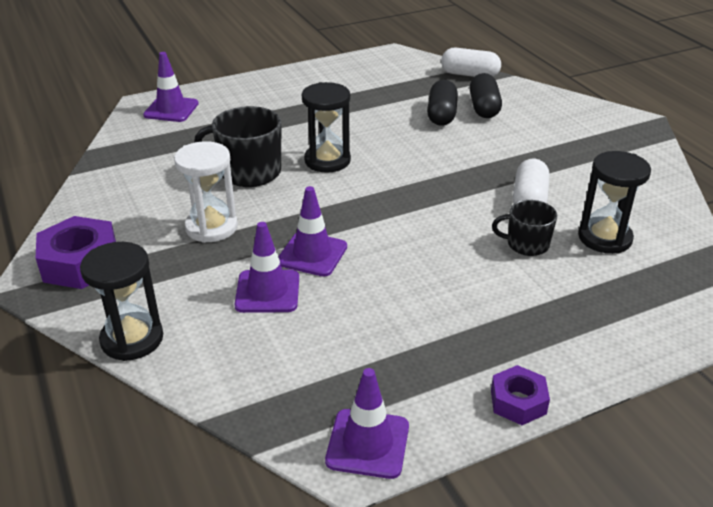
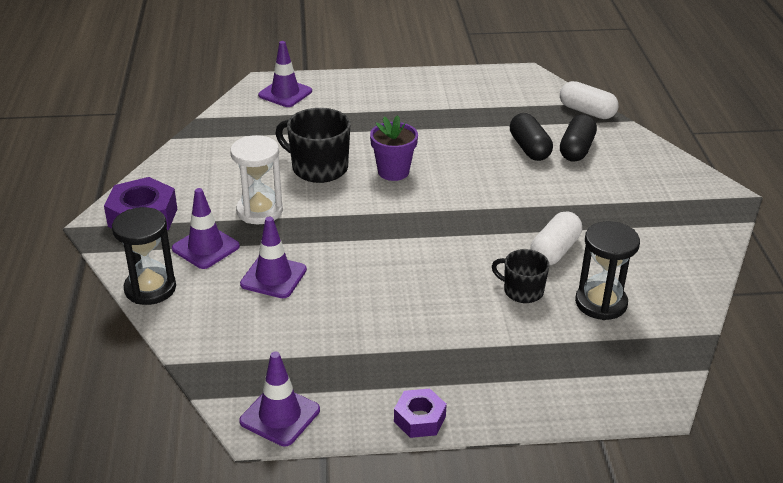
camera: 20 degrees right, 0 degrees up
purple traffic cone [278,186,347,277] -> purple traffic cone moved to [172,188,240,269]
black hourglass [302,82,351,173] -> purple flower pot [370,115,418,181]
black capsule [427,80,458,126] -> black capsule turned 45 degrees counterclockwise [510,113,553,161]

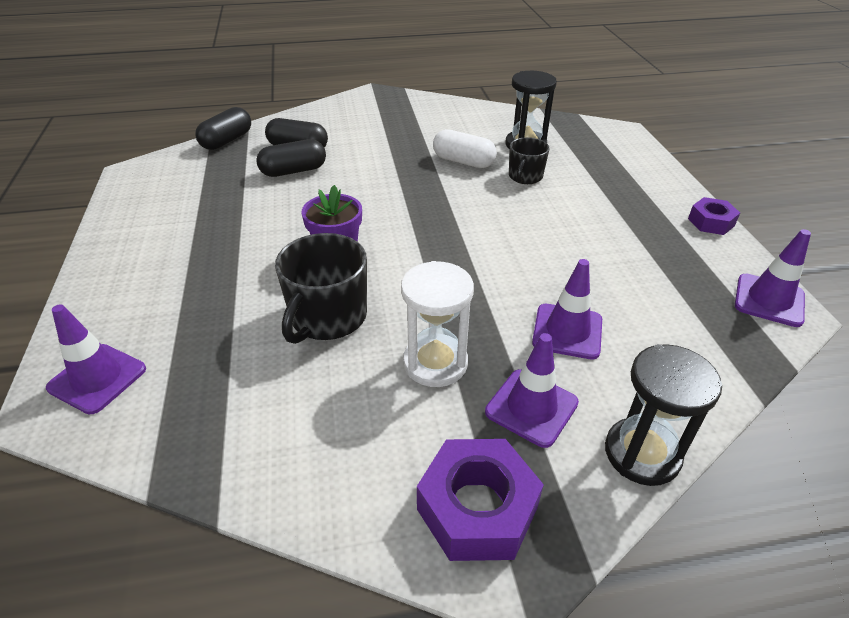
camera: 95 degrees left, 5 degrees up
white capsule [560,81,619,119] -> black capsule [195,107,251,150]

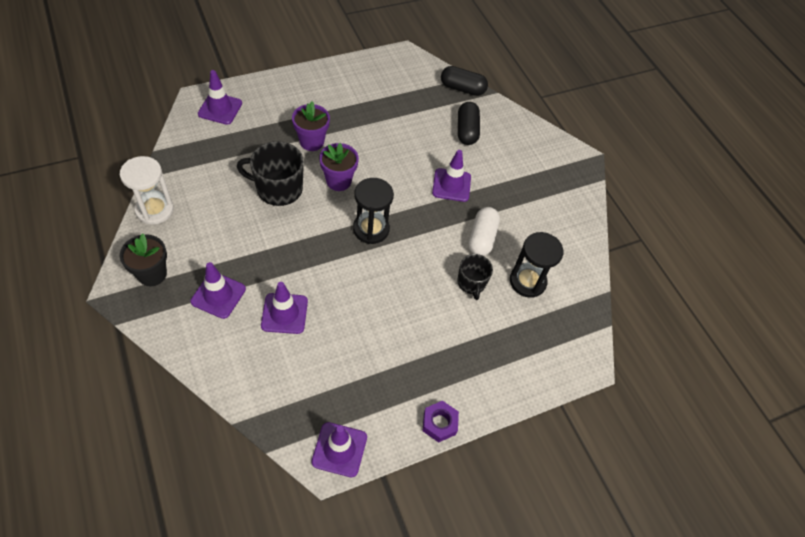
camera: 70 degrees right, 15 degrees up
black capsule [256,139,326,177] -> none
white hourglass [401,261,474,387] -> white hourglass moved to [120,156,174,225]
purple nut [417,439,544,561] -> black flower pot [120,233,167,286]
black mug [509,137,550,184] -> black mug turned 105 degrees counterclockwise [457,254,493,300]
black hourglass [605,344,722,486] -> black hourglass moved to [353,178,394,244]
none -> purple flower pot [292,102,330,151]
none -> purple traffic cone [432,150,471,202]

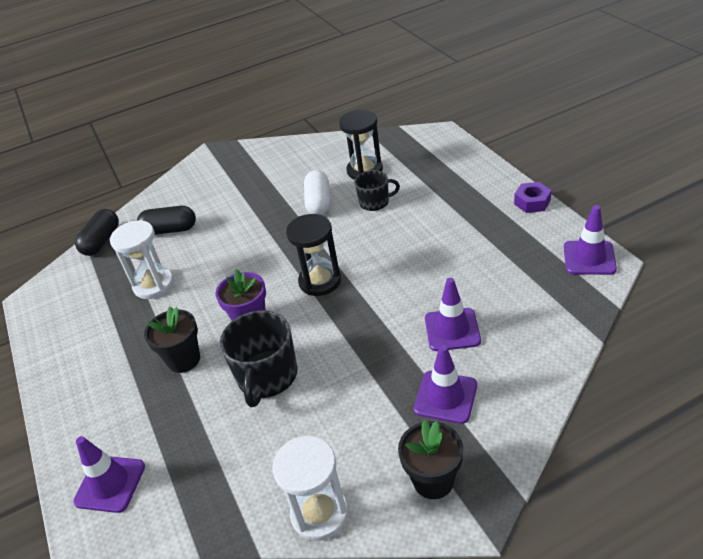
camera: 80 degrees left, 15 degrees down
purple flower pot [292,102,330,151] -> black flower pot [144,306,200,373]
purple traffic cone [432,150,471,202] -> none
white capsule [469,207,500,256] -> white capsule turned 75 degrees clockwise [304,170,330,215]
none -> white hourglass [110,220,174,299]

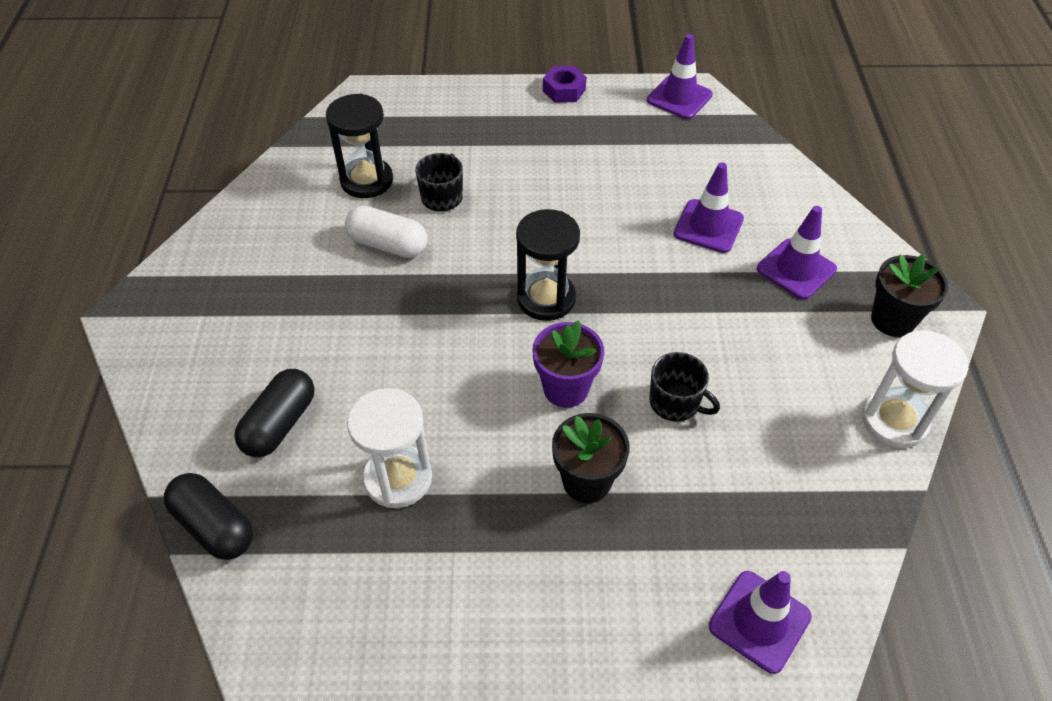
camera: 70 degrees left, 10 degrees up
black mug [220,310,298,407] -> black mug [649,352,720,421], size x0.61

